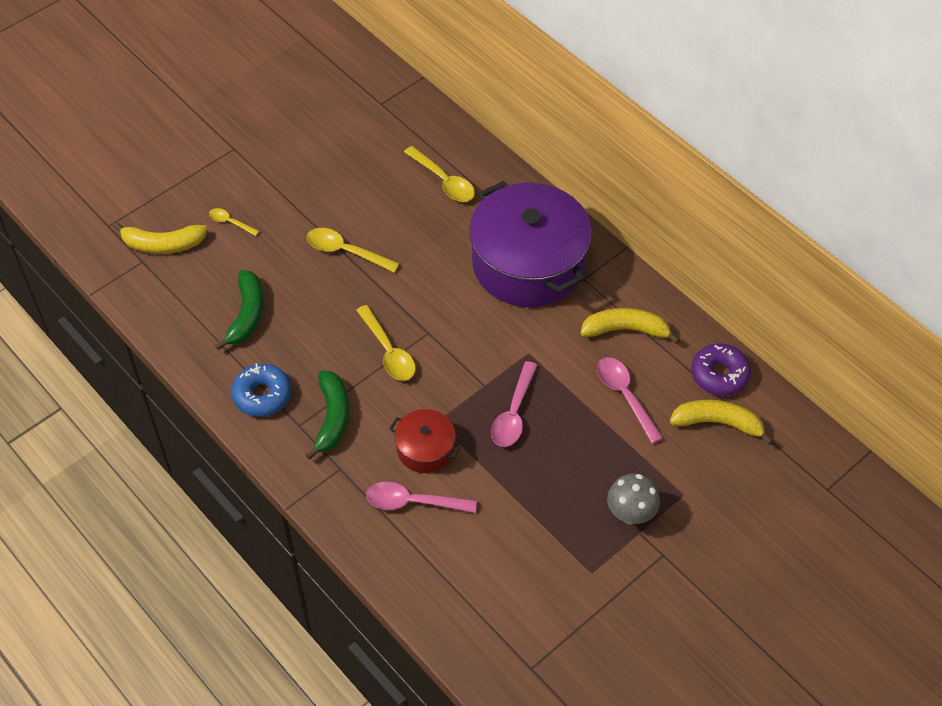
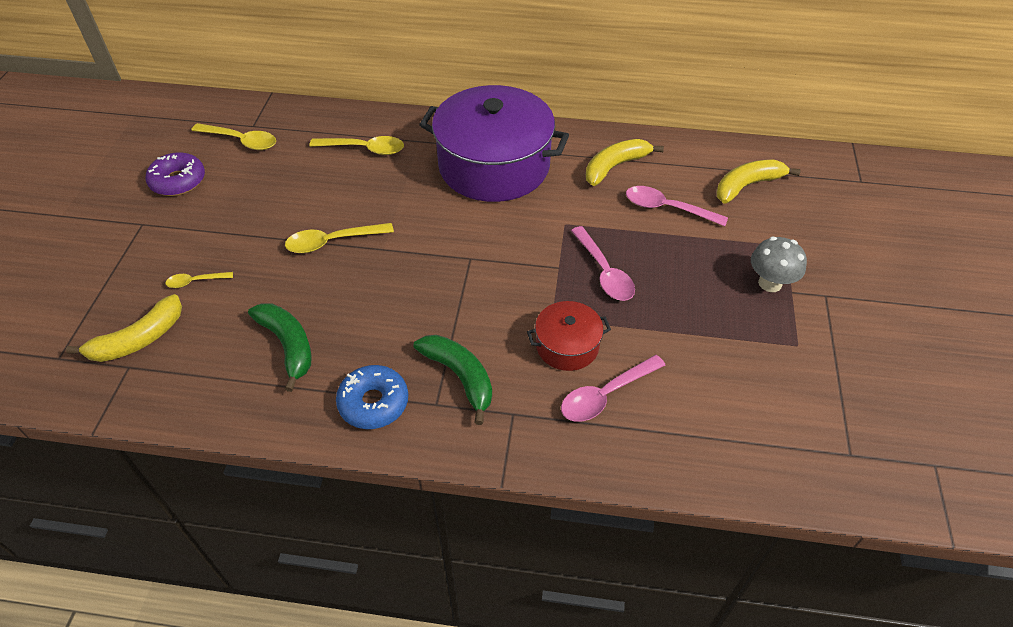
camera: 40 degrees left, 5 degrees down
yellow spoon [356,305,416,381] -> yellow spoon moved to [191,123,276,150]
purple donut [691,343,751,396] -> purple donut moved to [145,152,205,196]

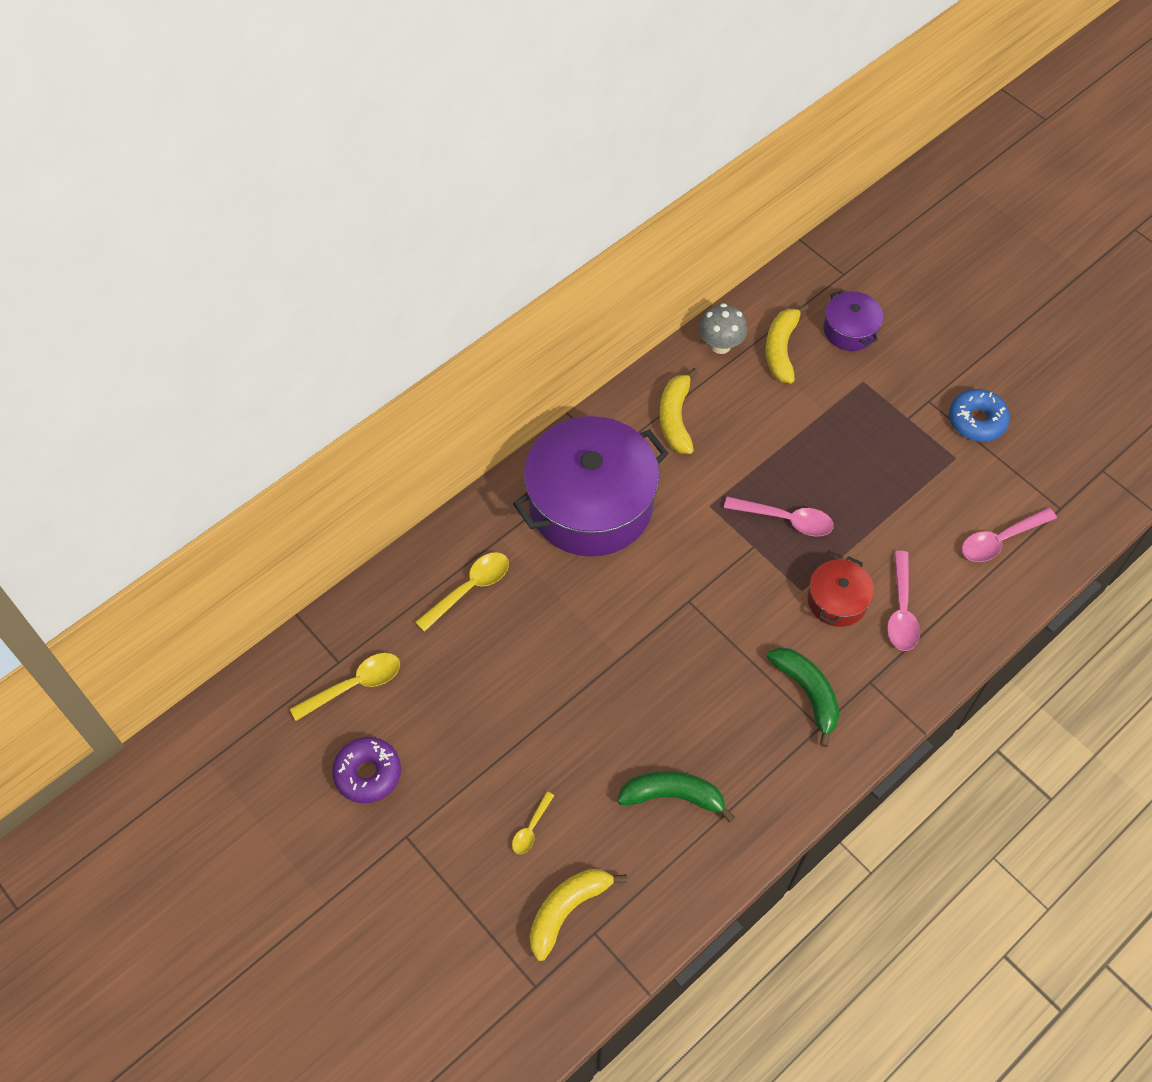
camera: 50 degrees left, 10 degrees up
yellow banana [66,294,182,362] -> yellow banana turned 135 degrees counterclockwise [530,869,627,961]
yellow spoon [285,223,394,253] -> none
blue donut [336,365,408,429] -> blue donut moved to [949,389,1010,442]
green banana [414,335,492,425] -> green banana turned 60 degrees clockwise [767,647,840,747]
pink spoon [626,186,728,226] -> pink spoon moved to [962,508,1057,562]
grey mushroom [751,237,807,292] -> grey mushroom moved to [699,303,748,354]
none -> purple pot [823,289,883,351]

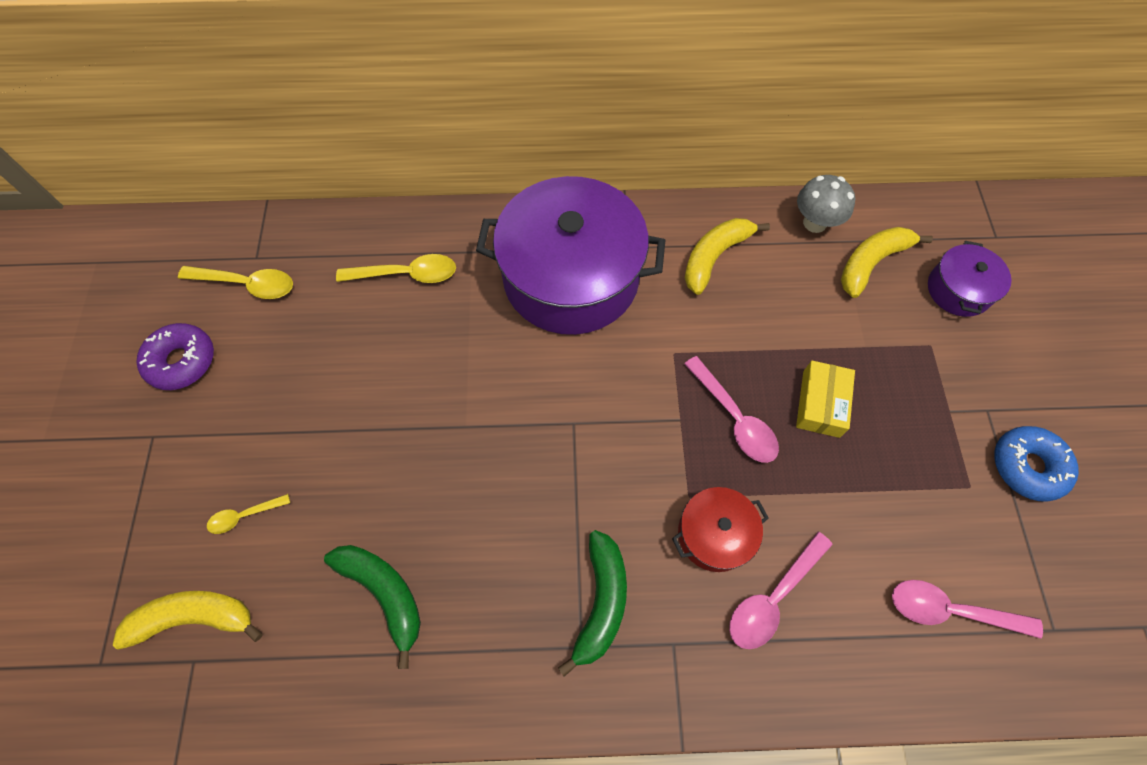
camera: 40 degrees right, 5 degrees up
none -> yellow box [796,361,855,438]

